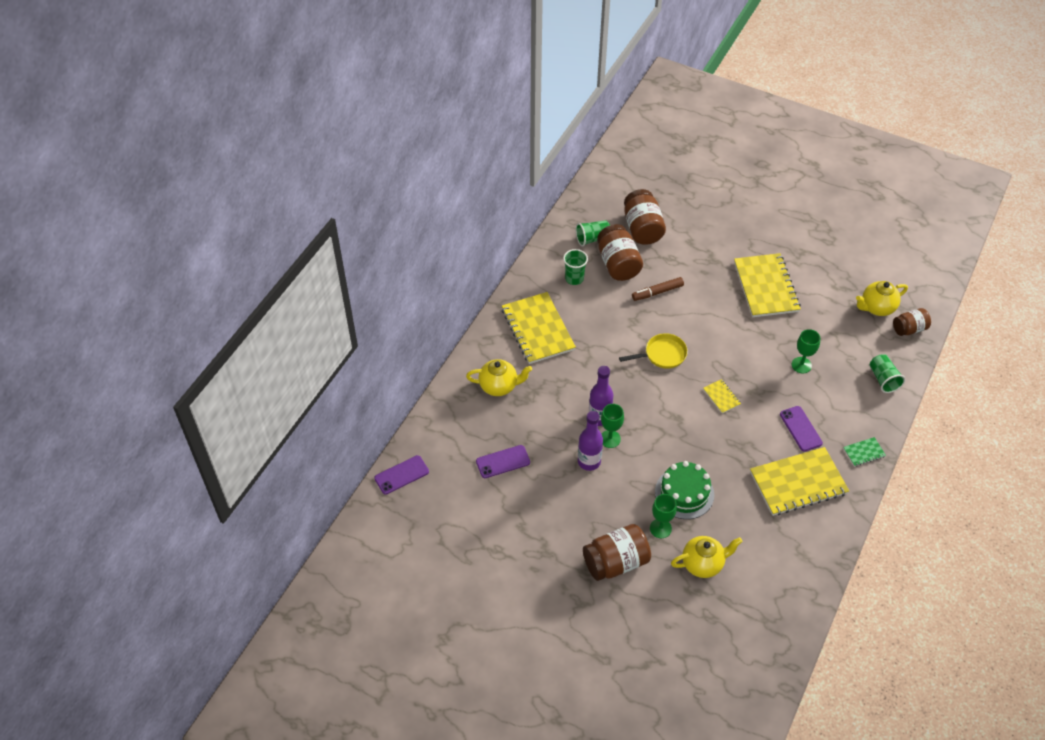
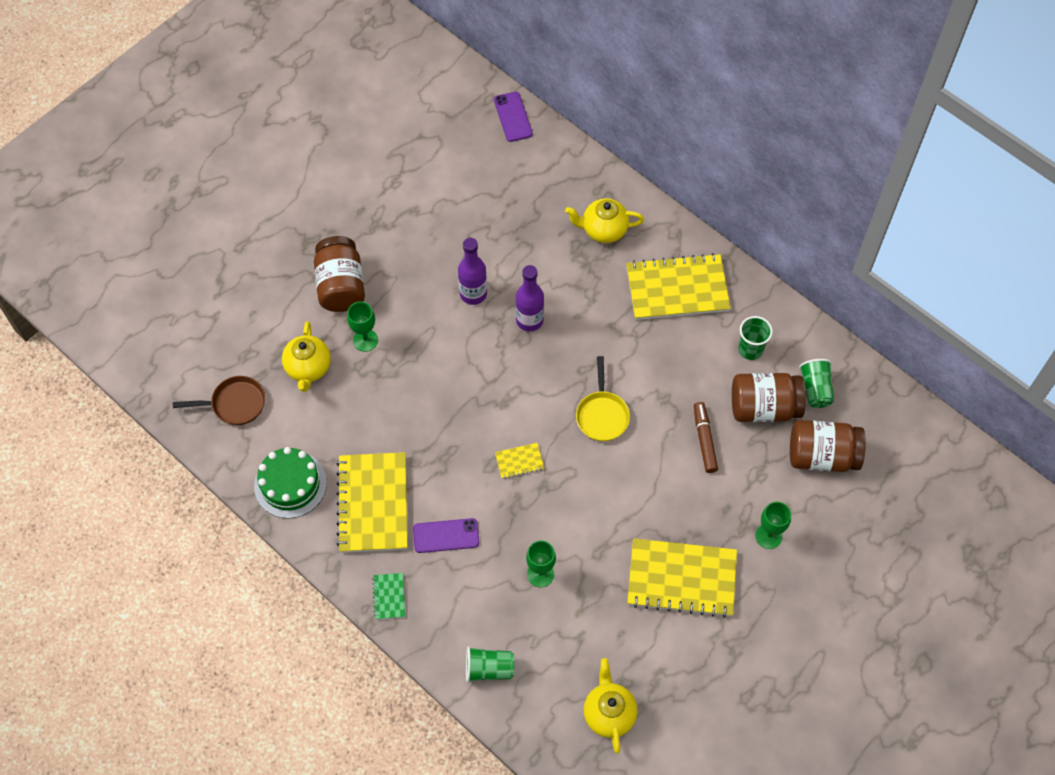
camera: 105 degrees right, 10 degrees up
yellow teapot [466,359,532,396] -> yellow teapot turned 75 degrees clockwise [565,198,644,243]
purple phone [476,445,530,478] -> none
green goblet [601,404,624,448] -> green goblet moved to [755,501,791,549]
green cake [655,461,714,519] -> green cake moved to [254,447,327,519]
brown jar [893,308,931,336] -> none
none -> brown pan [173,376,265,425]

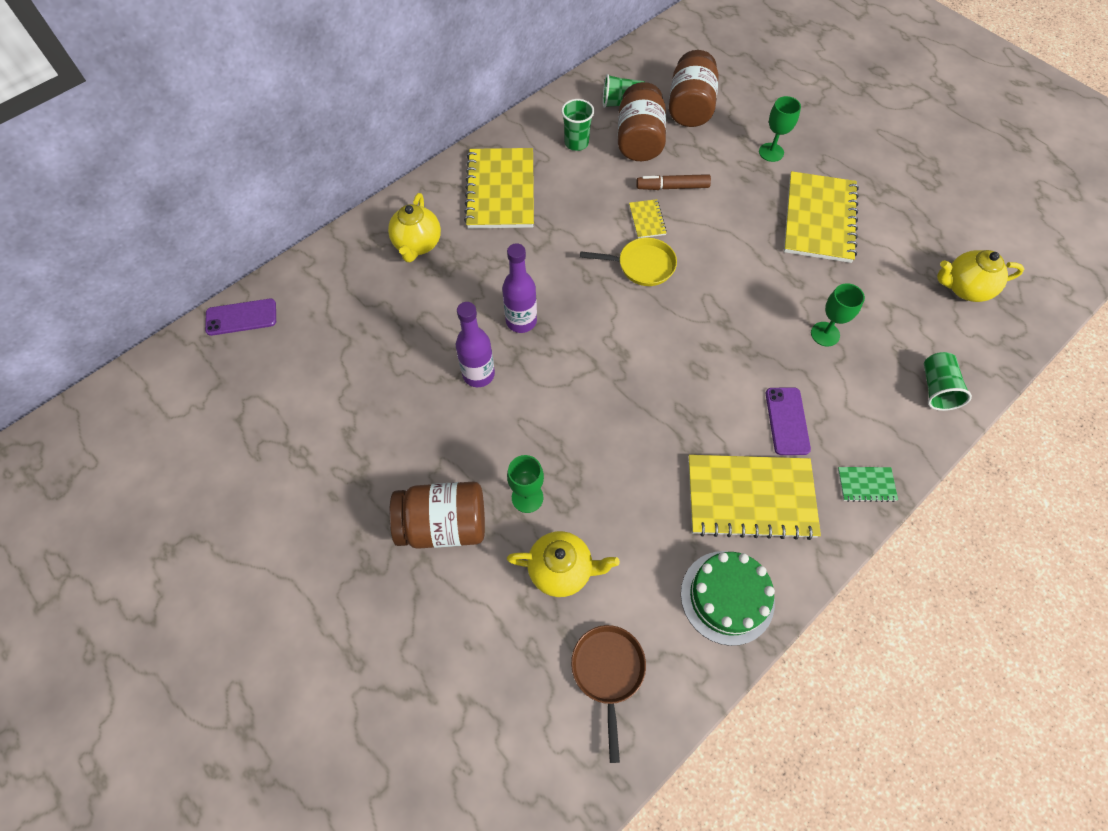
camera: 85 degrees left, 0 degrees up
yellow notebook [495,443,544,479] -> yellow notebook moved to [629,199,667,238]

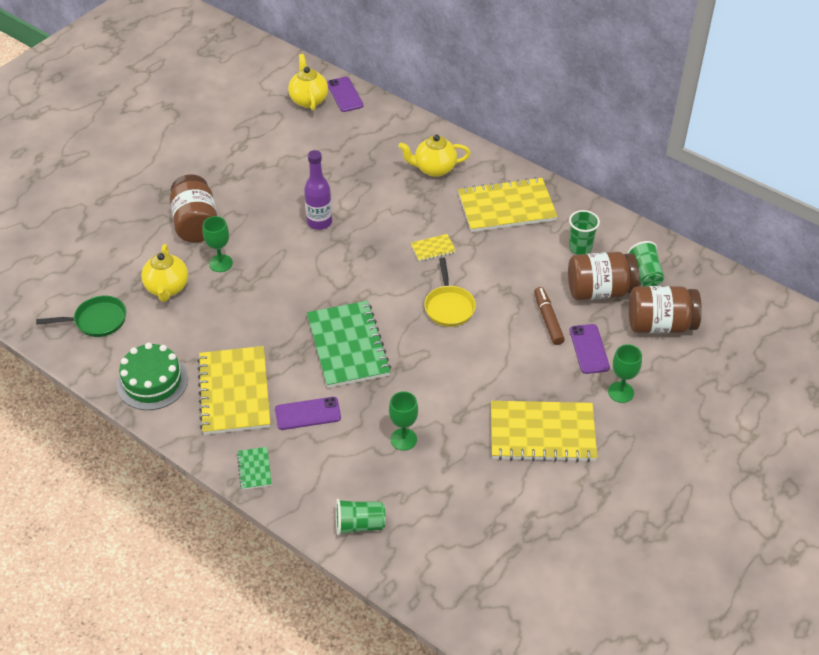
camera: 80 degrees right, 15 degrees down
purple bottle [502,243,537,333] -> none
brown pan [571,625,646,763] -> green pan [36,295,126,337]
yellow notebook [629,199,667,238] -> yellow notebook moved to [411,234,456,262]
yellow teapot [937,250,1024,302] -> yellow teapot moved to [288,54,328,111]
none -> green notebook [307,301,391,388]
none -> purple phone [570,324,610,374]

